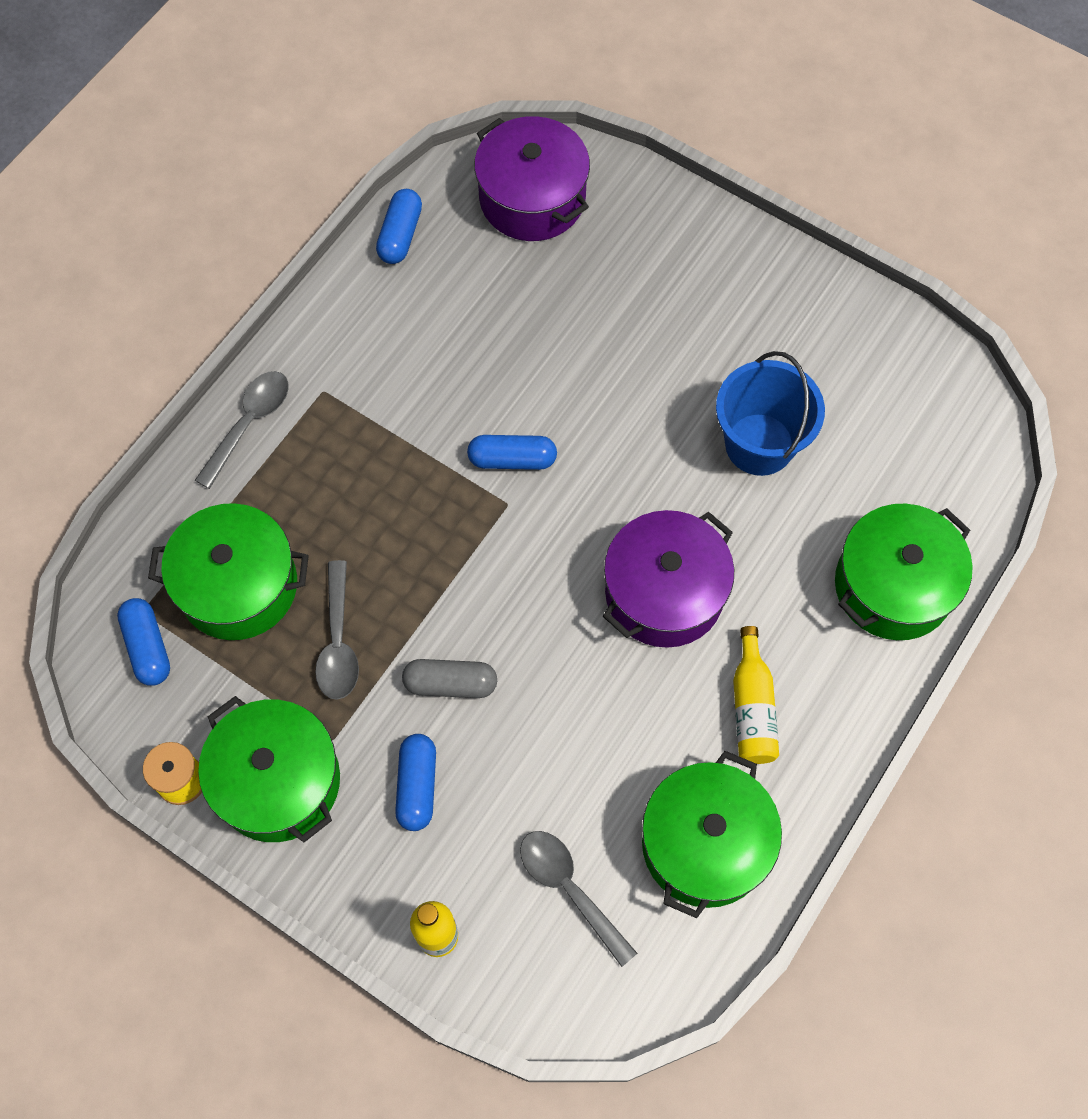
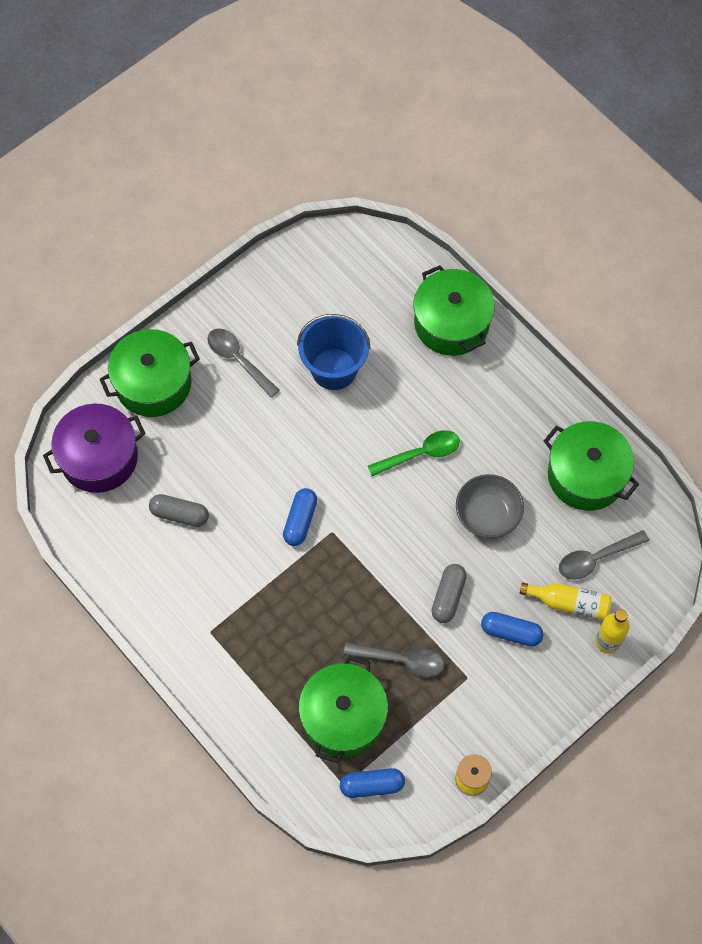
camera: 75 degrees left, 0 degrees up
grey spoon [195,371,289,489] -> grey spoon moved to [207,329,279,397]
green pot [198,696,340,842] -> green pot moved to [99,329,200,417]
blue capsule [376,189,422,264] -> none
purple pot [603,510,734,648] -> green spoon [368,430,460,476]
yellow bottle [733,626,779,764] -> yellow bottle moved to [520,583,612,620]
none -> grey capsule [149,494,209,527]
none -> grey bowl [456,474,524,538]

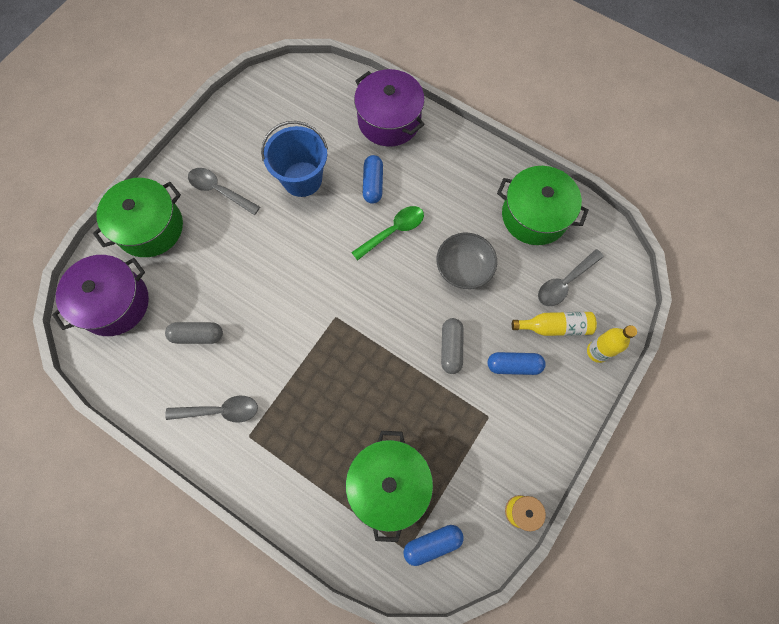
camera: 15 degrees left, 5 degrees up
blue capsule [283,488,317,546] -> blue capsule moved to [363,155,383,204]
grey spoon [344,642,444,677] -> grey spoon moved to [165,396,258,423]
green pot [413,265,495,356] -> purple pot [354,69,425,147]

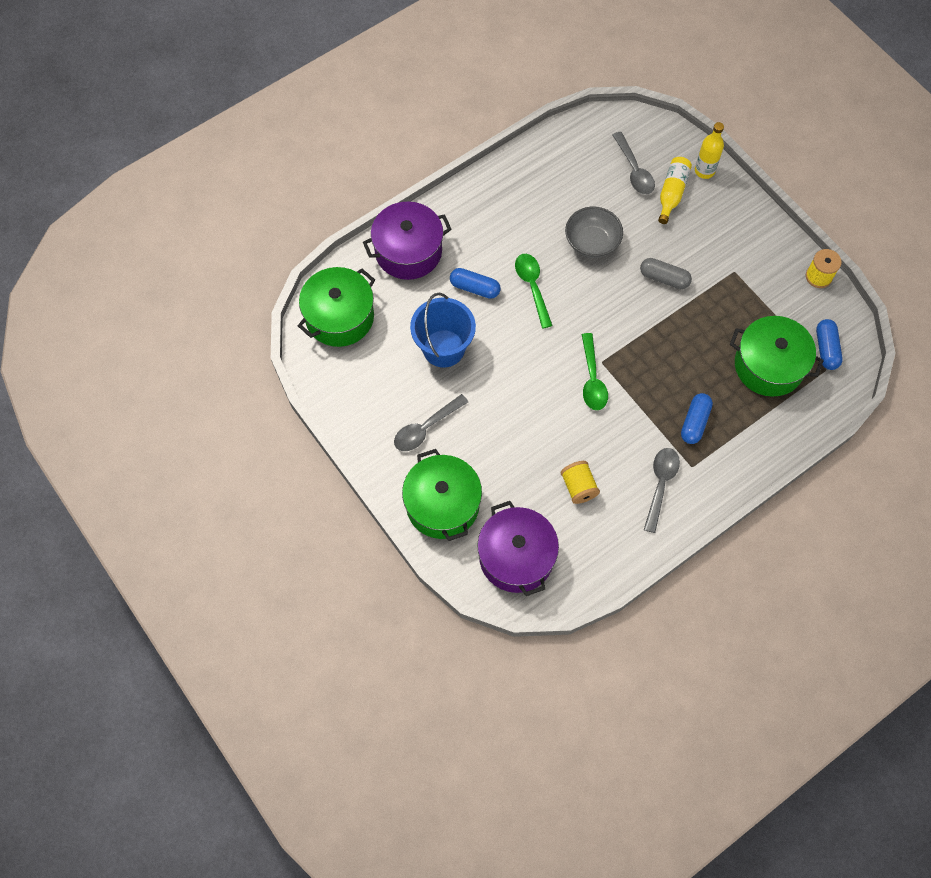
camera: 70 degrees left, 5 degrees down
grey capsule [165,322,223,344] -> yellow spool [561,461,600,504]
blue capsule [488,352,546,375] -> blue capsule moved to [681,393,713,444]
green pot [497,166,589,245] -> green pot moved to [298,267,375,347]
none -> green spoon [582,333,608,410]

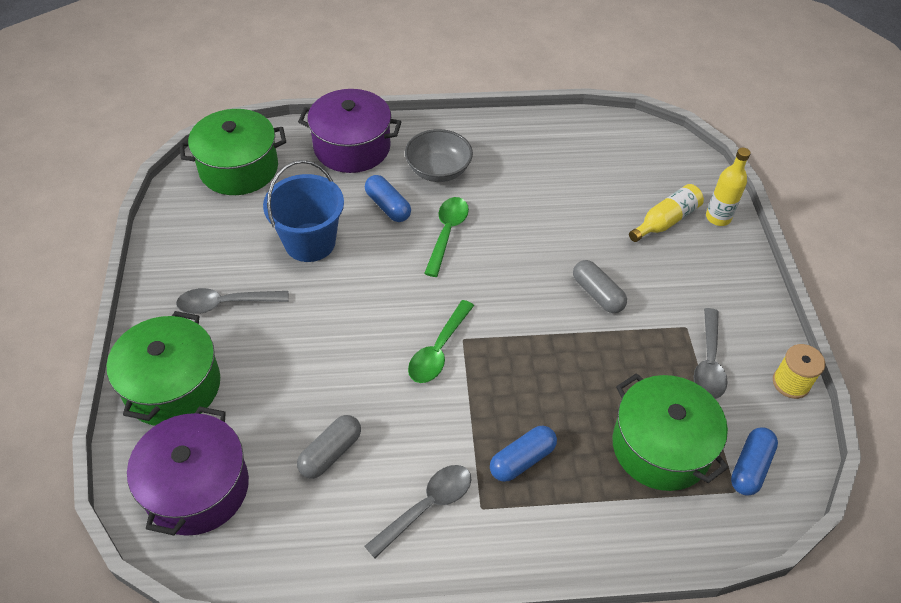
camera: 30 degrees right, 15 degrees down
yellow spool [561,461,600,504] -> grey capsule [297,415,361,478]
grey bowl [565,207,623,258] -> grey bowl moved to [405,129,473,182]
grey spoon [613,132,655,195] -> grey spoon moved to [694,308,728,399]

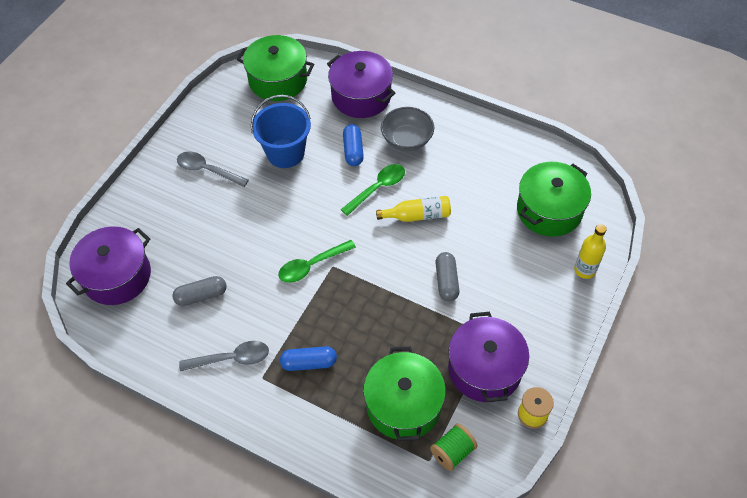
camera: 35 degrees right, 5 degrees up
green pot [107,311,220,426] -> green pot moved to [517,162,591,237]
yellow bottle [629,184,704,242] -> yellow bottle moved to [376,196,451,222]
grey spoon [694,308,728,399] -> purple pot [448,312,529,402]
blue capsule [731,427,778,496] -> green spool [430,423,478,471]

